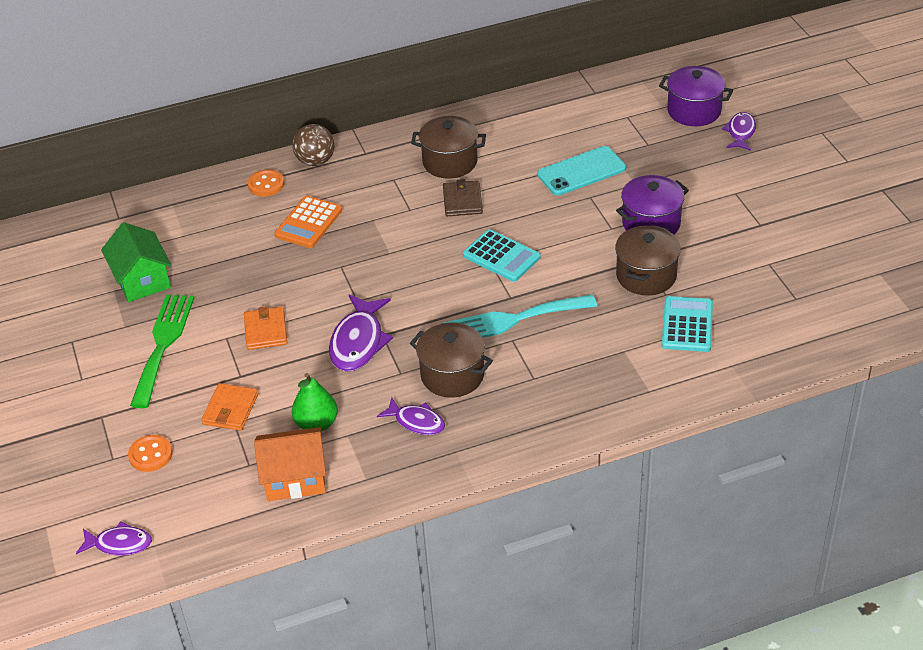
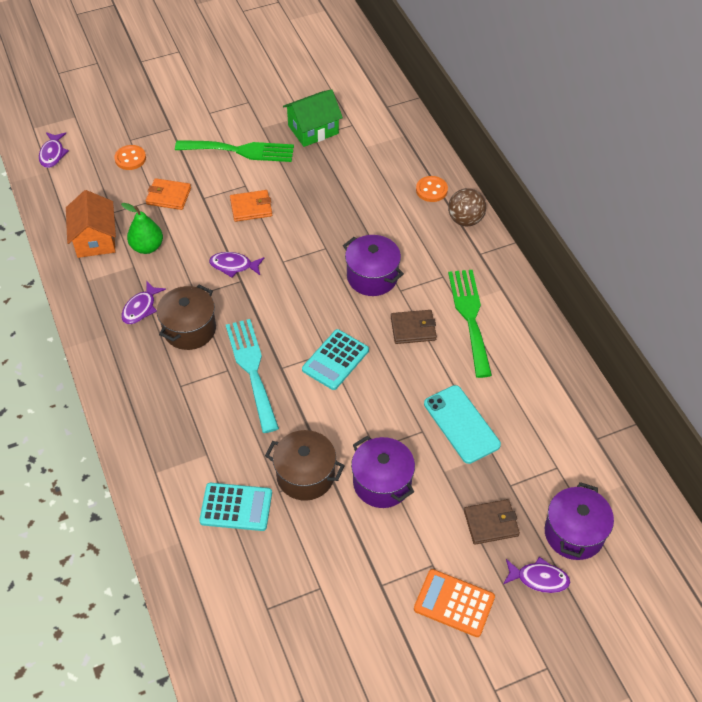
camera: 85 degrees right, 10 degrees up
orange calculator [274,196,342,248] -> orange calculator moved to [414,569,495,637]
purple fish [329,294,393,372] -> purple fish [209,252,264,278], size x0.62
brown pot [411,116,486,179] -> green fork [448,270,492,378]
none -> purple pot [343,235,404,296]
none -> brown wallet [464,499,520,545]

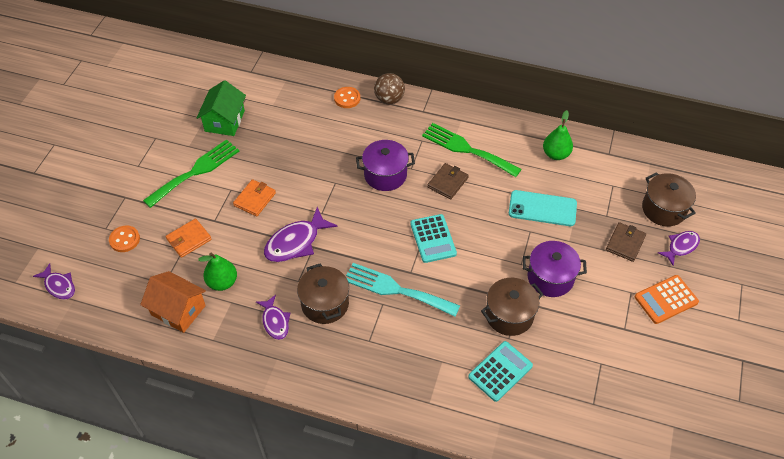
camera: 50 degrees left, 0 degrees up
purple fish [209,252,264,278] -> purple fish [264,207,338,262], size x1.62
purple pot [545,482,614,560] -> brown pot [642,172,696,227]
none -> green pear [543,110,573,160]

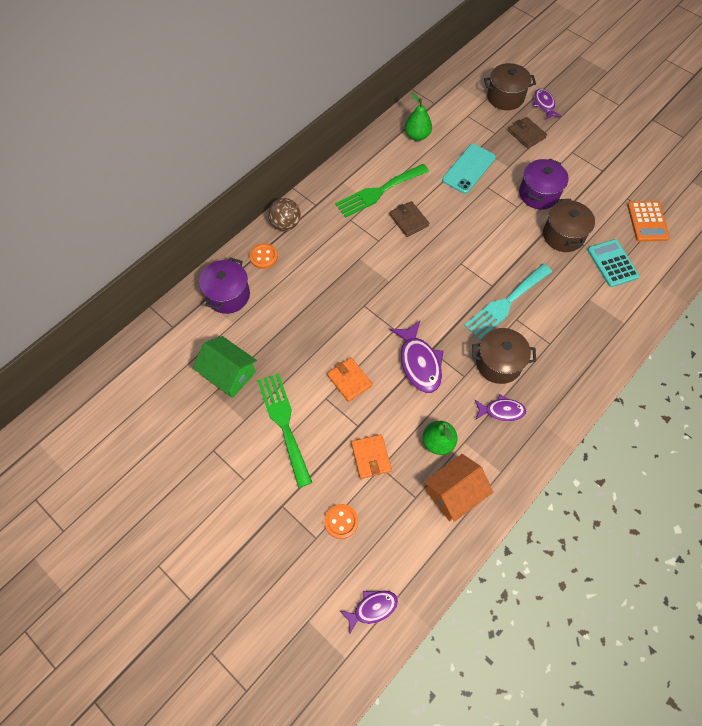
camera: 65 degrees left, 10 degrees up
purple pot [356,140,415,191] -> purple pot moved to [199,257,250,314]
turquoise calculator [410,214,457,263] -> none
orange calculator [635,275,699,324] -> orange calculator moved to [627,201,670,242]

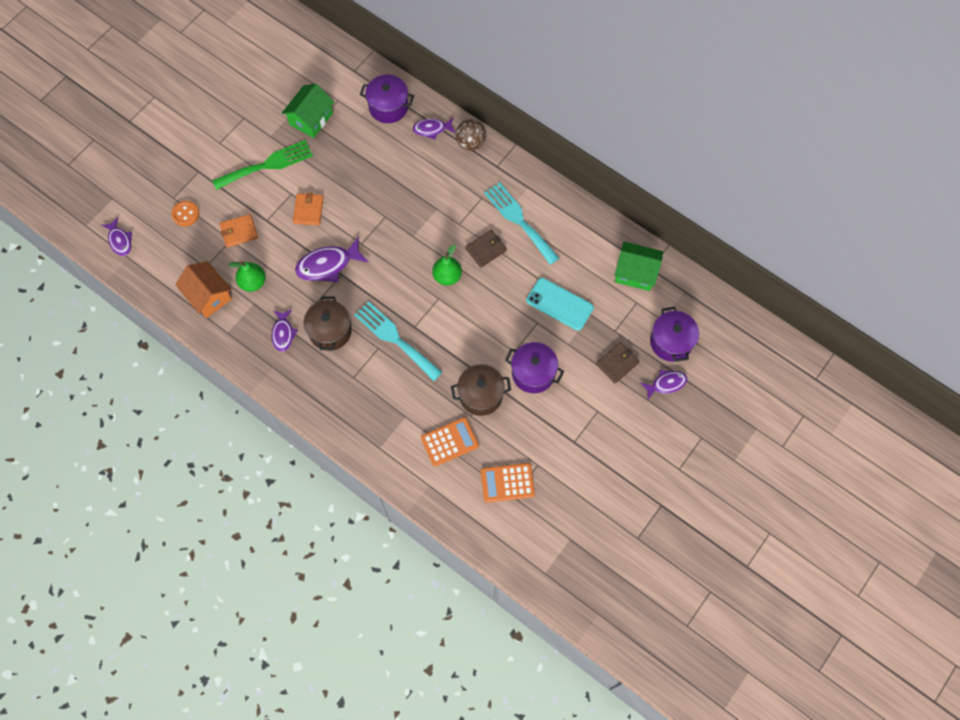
camera: 85 degrees right, 5 degrees up
orange button [249,243,278,269] -> purple fish [413,118,456,140]
orange wallet [327,357,373,402] -> orange wallet turned 45 degrees counterclockwise [293,192,324,225]
green fork [335,164,429,218] -> turquoise fork [484,182,559,265]
green pear [405,93,432,141] -> green pear moved to [432,244,462,286]
brown pot [484,63,536,110] -> purple pot [650,307,699,362]
turquoise calculator [587,239,640,287] -> orange calculator [421,417,479,466]
none -> green house [614,242,663,291]

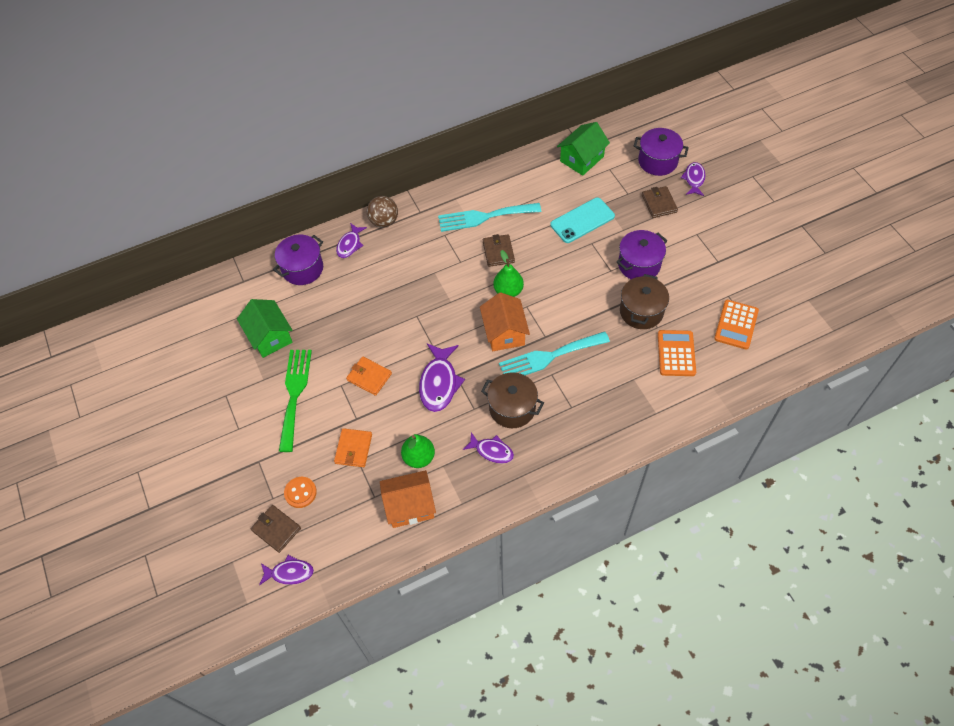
camera: 60 degrees left, 10 degrees down
none -> brown wallet [251,505,301,553]
none -> orange house [480,292,530,351]

